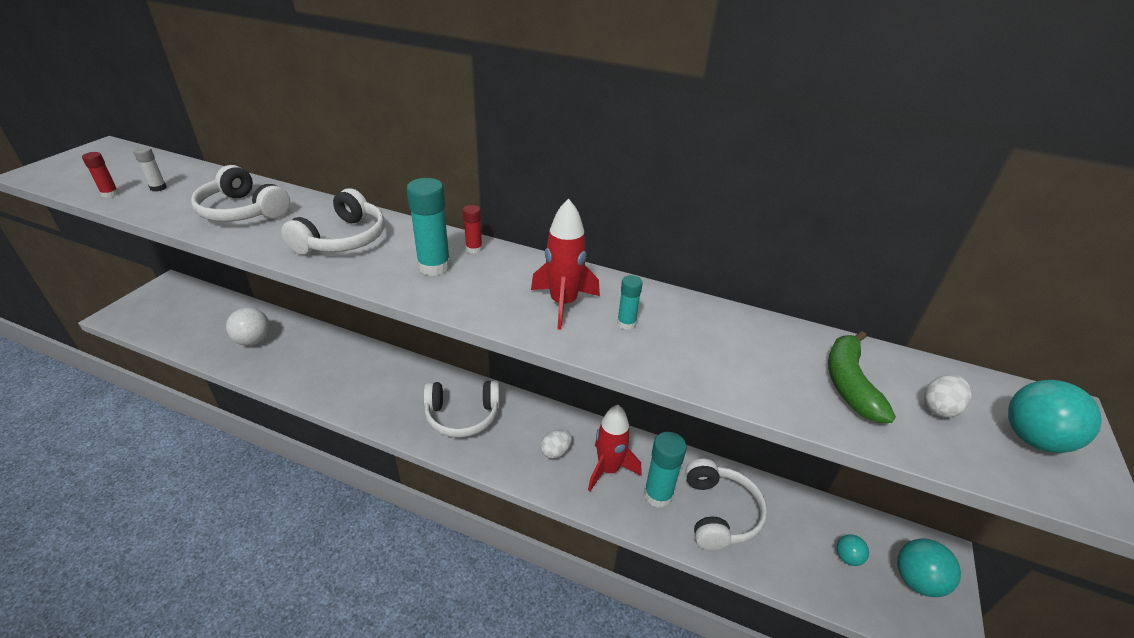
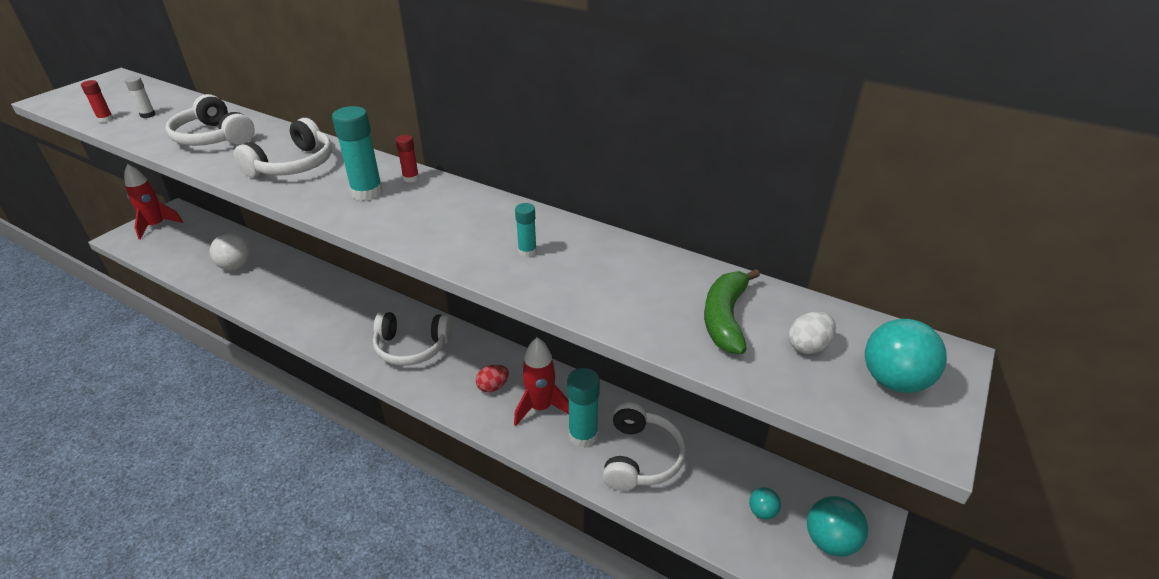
camera: 10 degrees right, 0 degrees up
red rocket [531,199,600,330] -> red rocket moved to [124,164,183,240]
white egg [540,430,572,459] -> red egg [476,365,509,393]

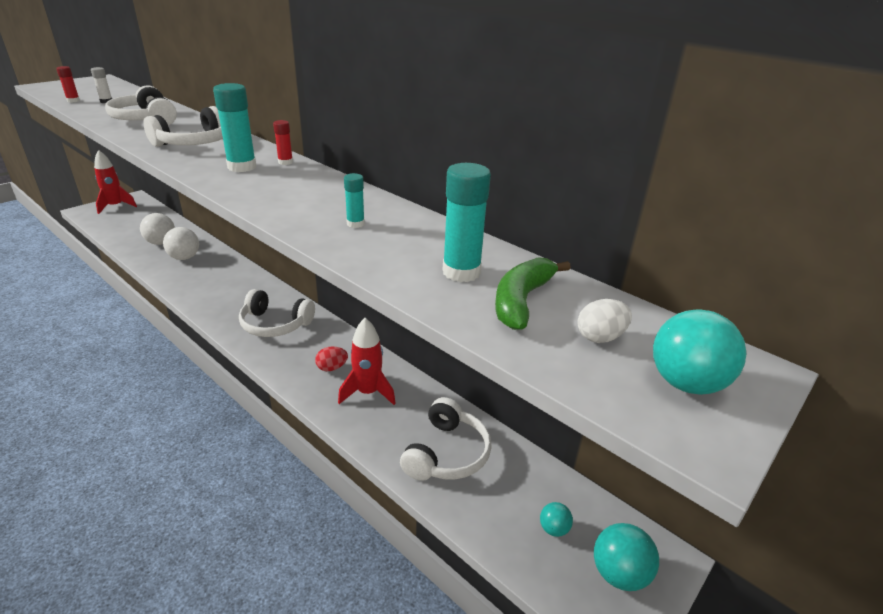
camera: 10 degrees right, 5 degrees down
turquoise glue stick [567,368,600,447] -> turquoise glue stick moved to [442,163,491,282]
none -> white ball [163,227,199,260]

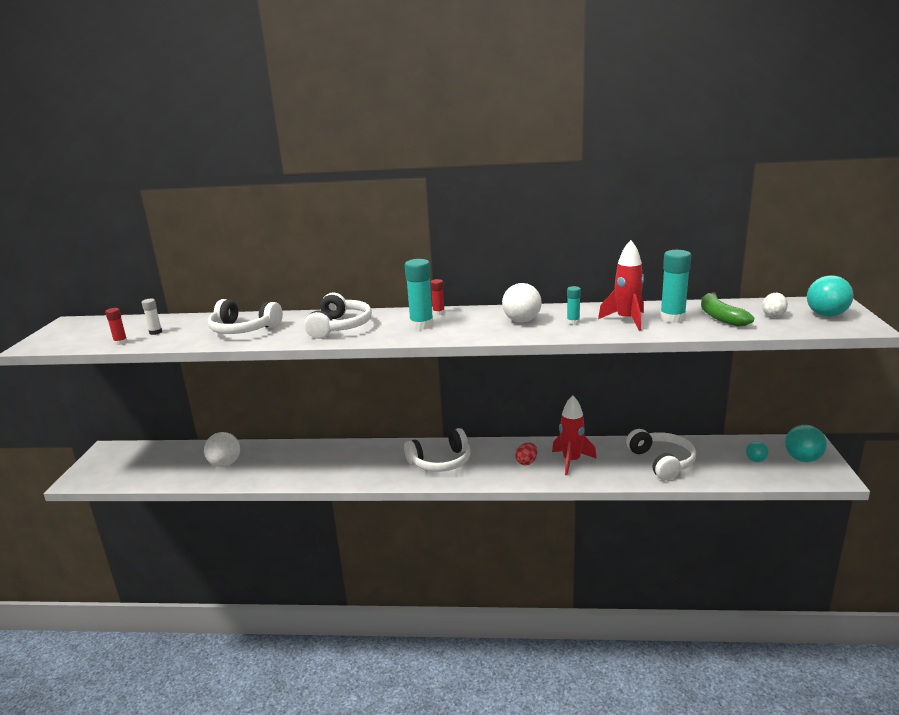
camera: 35 degrees left, 10 degrees down
red rocket [94,150,137,214] -> red rocket moved to [598,240,644,331]
white ball [163,227,199,260] -> white ball moved to [502,283,542,322]

